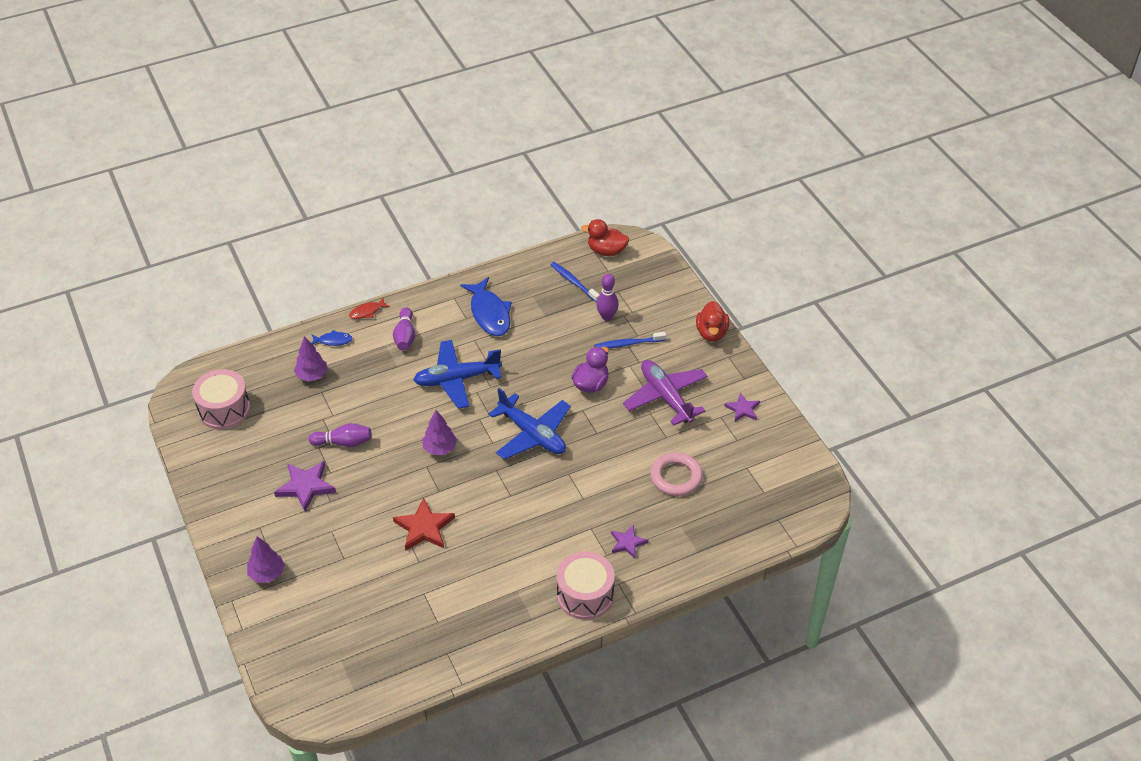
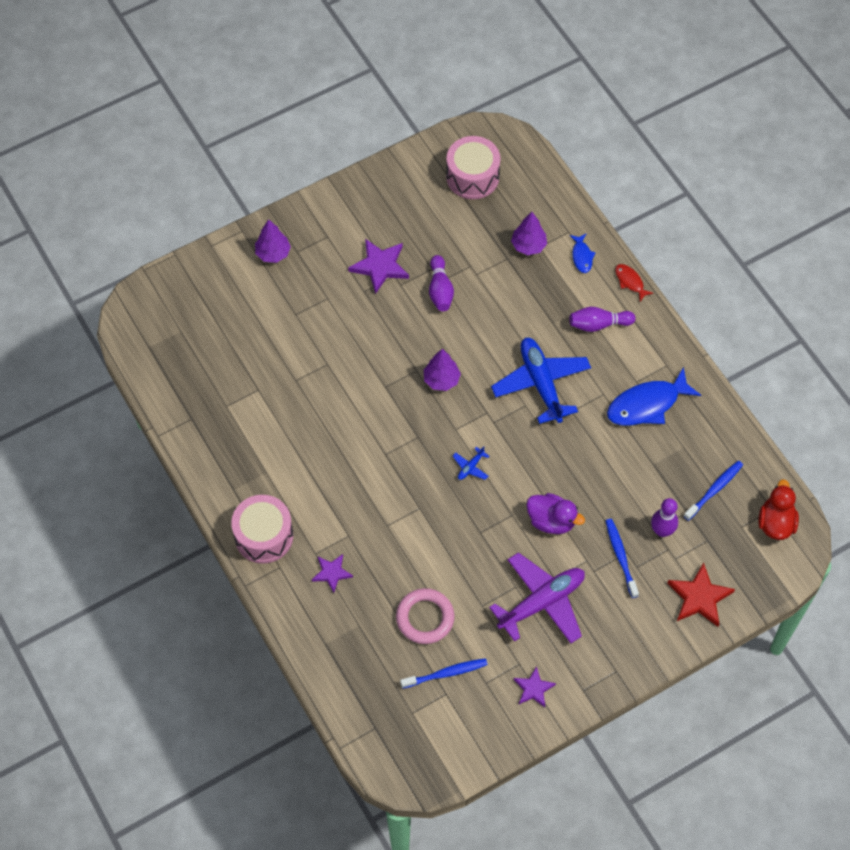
camera: 85 degrees right, 15 degrees up
red star [393,498,455,551] -> red star moved to [668,563,735,627]
blue plane [488,388,571,460] -> blue plane [453,446,489,480], size x0.40
red duck [696,301,729,342] -> none
none -> blue toothbrush [400,658,488,689]

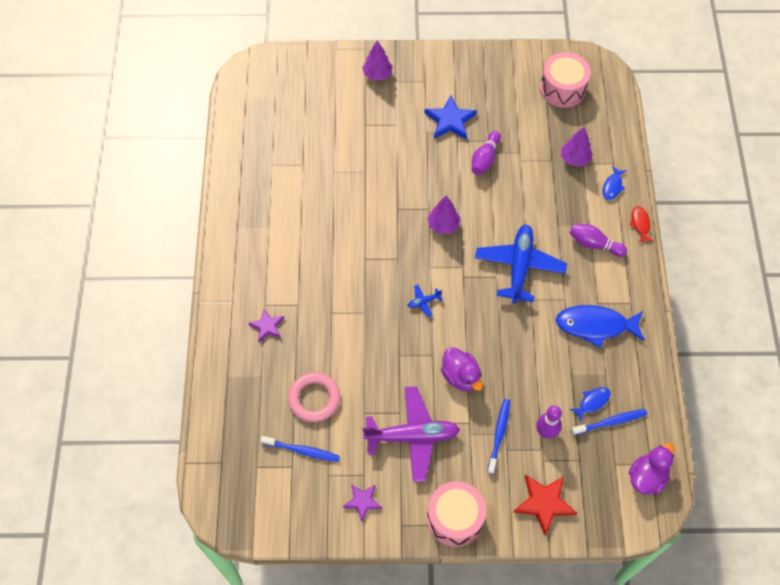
camera: 30 degrees right, 0 degrees up
pink drum [231,495,293,564] -> pink drum moved to [427,481,486,547]
purple star [348,239,409,294] -> blue star [424,95,477,140]
red duck [758,479,799,540] -> purple duck [628,443,674,495]
none -> blue fish [570,387,611,421]

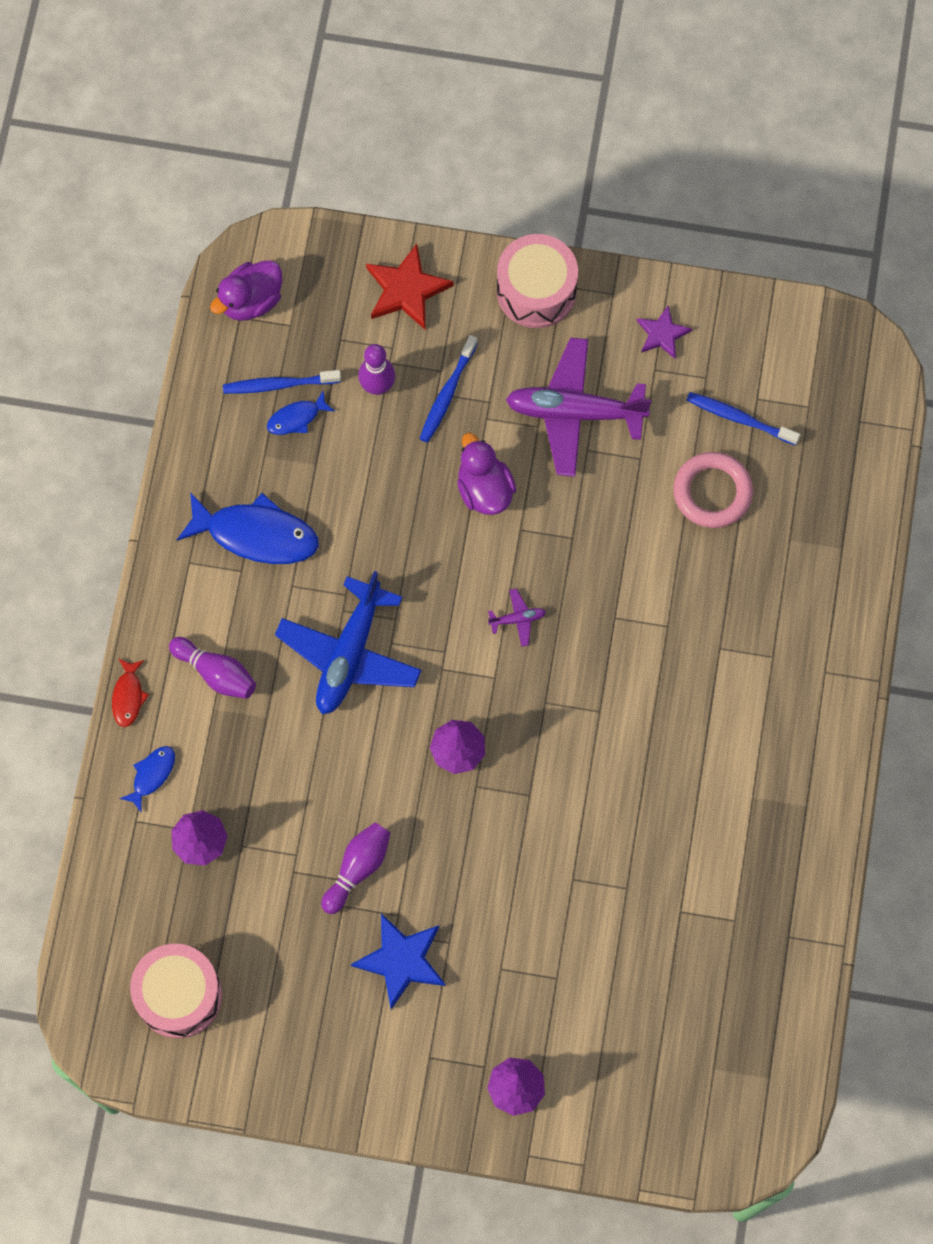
camera: 170 degrees left, 10 degrees up
purple star [248,309,284,342] -> none
blue plane [408,284,443,317] -> purple plane [488,588,546,647]

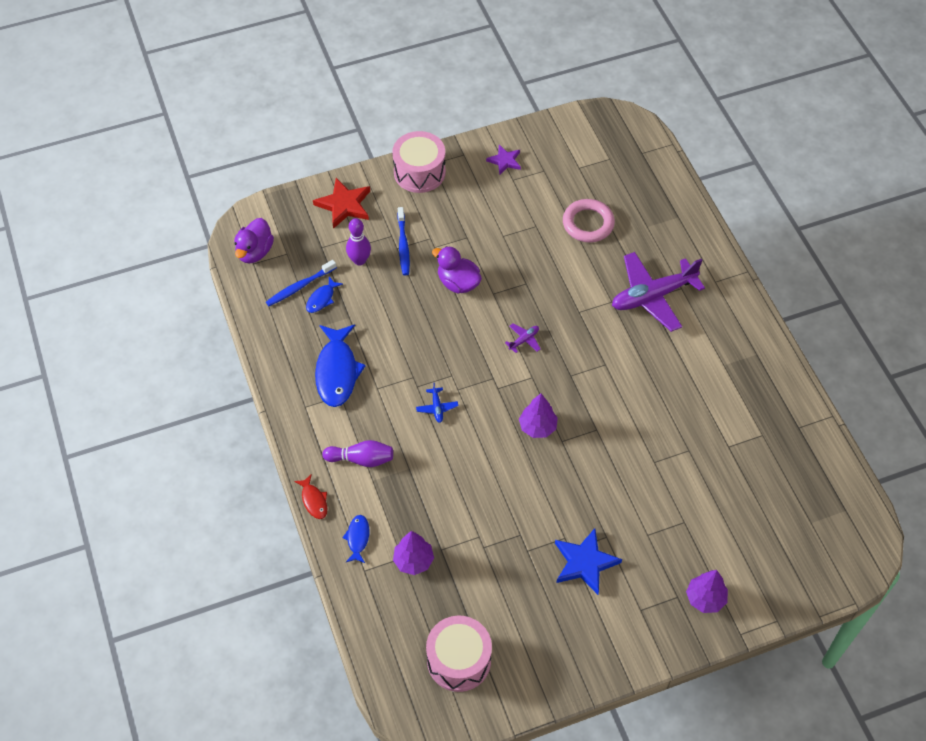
camera: 30 degrees left, 15 degrees down
blue fish [177,492,319,564] -> blue fish turned 105 degrees clockwise [315,324,366,407]
blue plane [275,571,422,714] -> blue plane [416,383,458,423], size x0.40
purple bowling pin [321,822,391,914] -> none
purple plane [506,338,652,477] -> purple plane moved to [612,252,705,332]
blue toothbrush [687,392,800,445] -> none

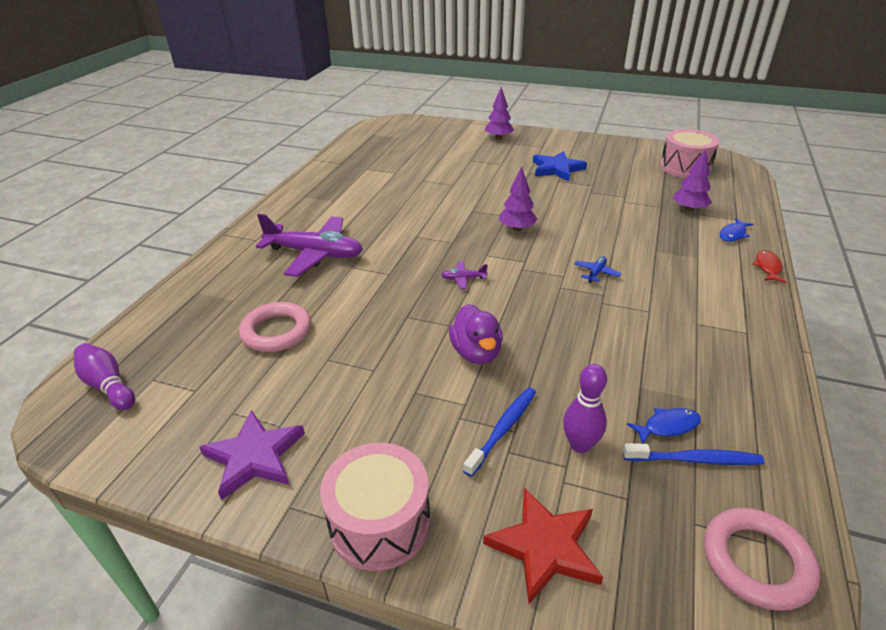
camera: 140 degrees left, 20 degrees down
purple duck [234,218,274,263] -> pink ring [704,508,820,611]
blue fish [315,324,366,407] -> none
purple bowling pin [322,440,393,467] -> purple bowling pin moved to [74,344,135,410]
purple star [486,145,521,175] -> purple star [199,410,305,500], size x1.61

